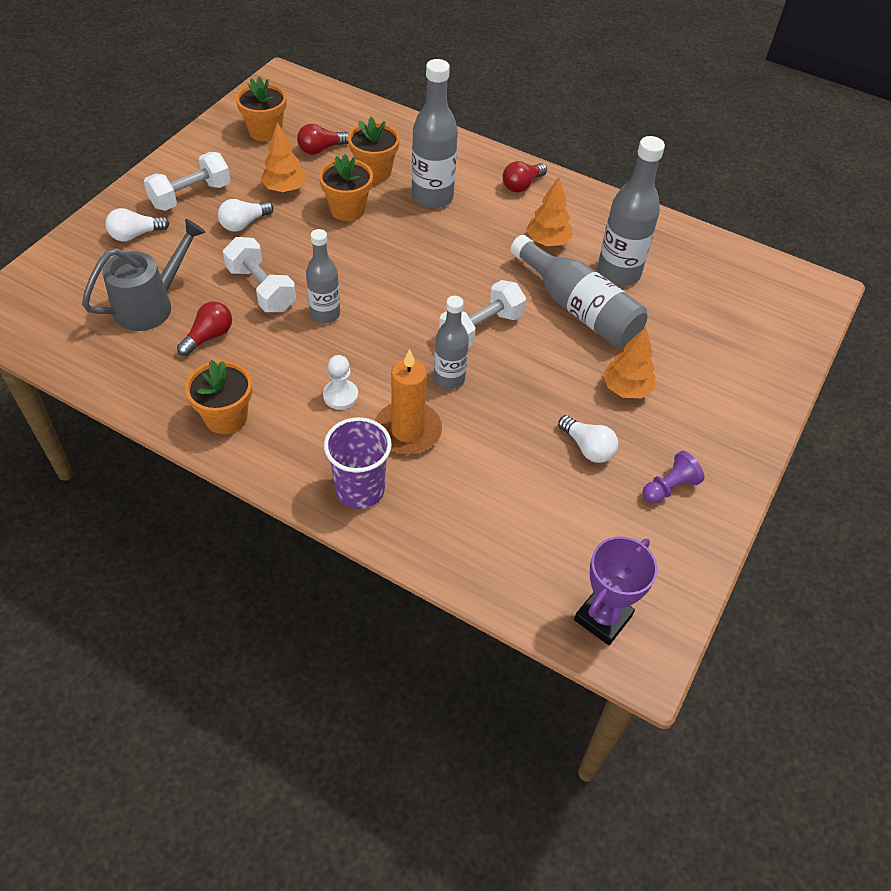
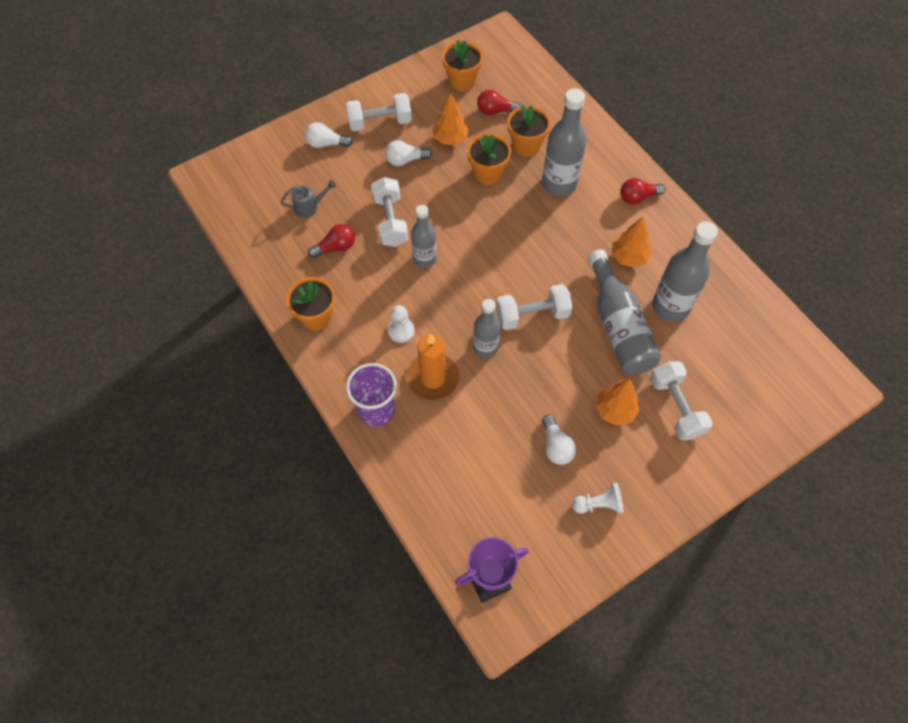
camera: 30 degrees right, 10 degrees up
grey watering can [82,219,206,331] -> grey watering can [281,180,336,218], size x0.54
purple pawn [643,451,704,504] -> white pawn [572,483,624,514]
none -> white dumbbell [650,361,713,440]

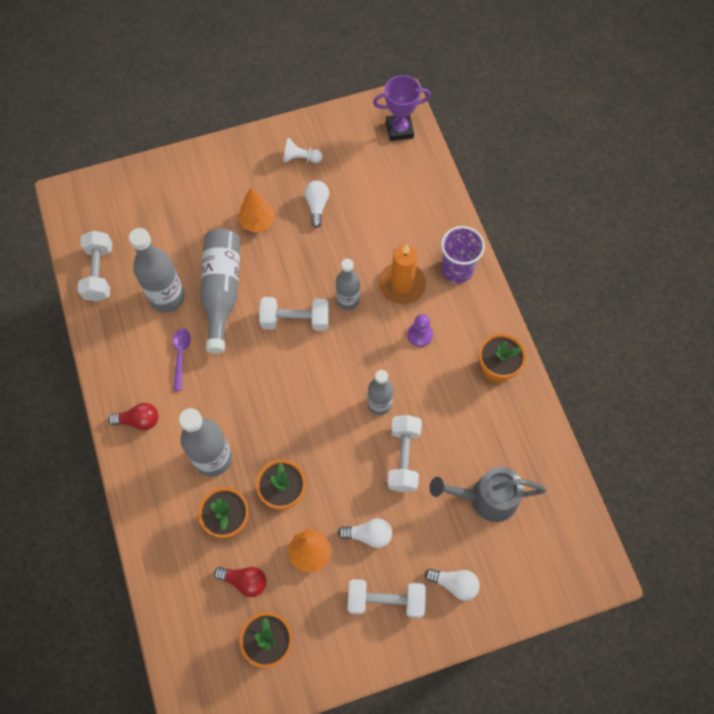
camera: 165 degrees left, 5 degrees up
grey watering can [281,180,336,218] -> grey watering can [429,467,547,522], size x1.84
red light bulb [308,224,355,258] -> none
white pawn [388,305,415,343] -> purple pawn [407,314,433,347]
orange tree [612,217,652,268] -> purple spoon [173,328,191,391]
white dumbbell [650,361,713,440] -> white dumbbell moved to [77,231,112,302]

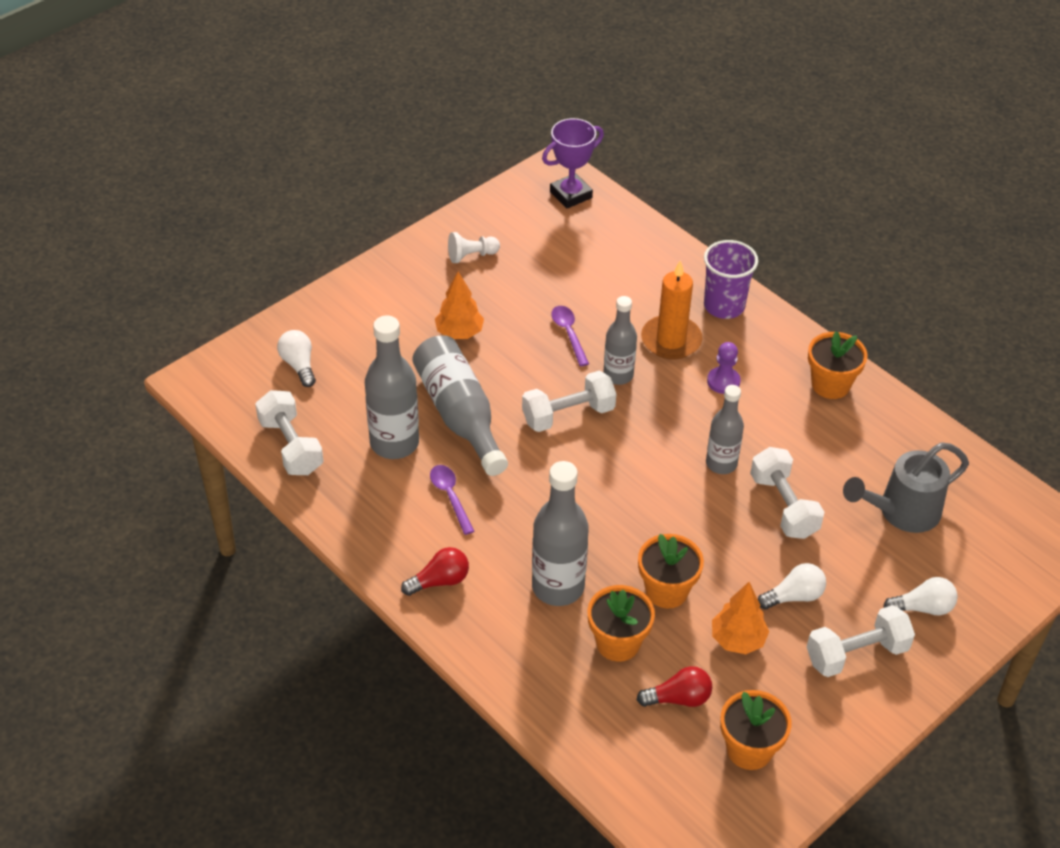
camera: 25 degrees left, 20 degrees down
white light bulb [304,181,329,228] -> white light bulb moved to [277,330,316,387]
none -> purple spoon [551,306,589,366]

